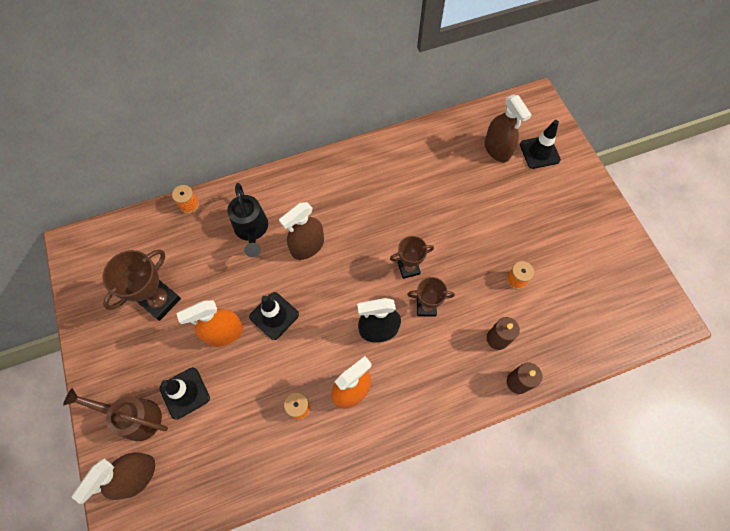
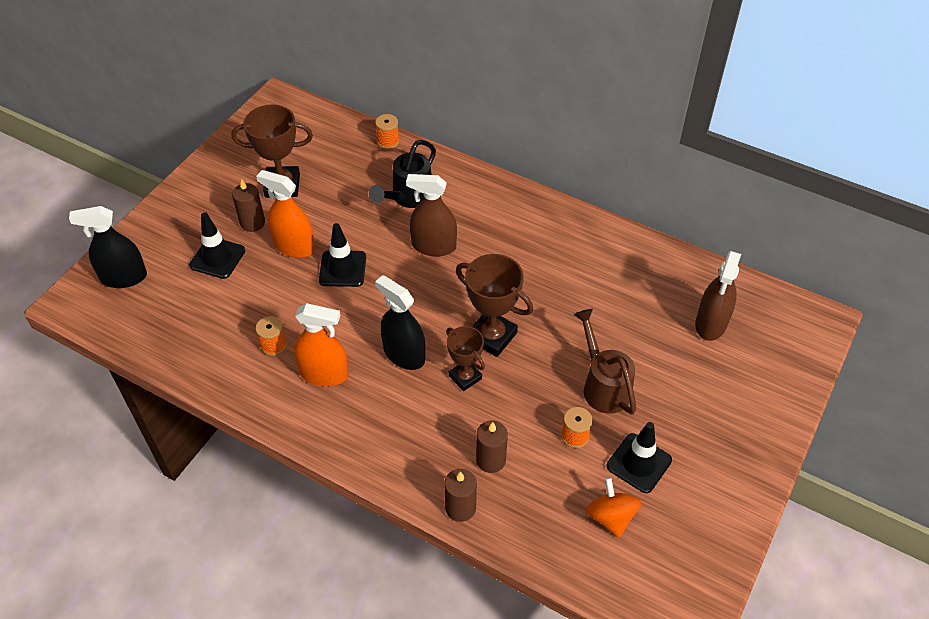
camera: 50 degrees right, 15 degrees down
brown watering can [63,388,168,441] -> brown watering can moved to [574,309,636,415]
brown spray bottle [72,452,155,504] -> black spray bottle [69,206,147,288]
brown trophy [390,236,434,279] -> brown trophy [456,254,533,357], size x1.57
black traffic cone [520,120,561,169] -> black traffic cone moved to [607,422,672,493]
none -> brown candle [232,179,265,232]
none -> orange spinning top [586,477,641,538]

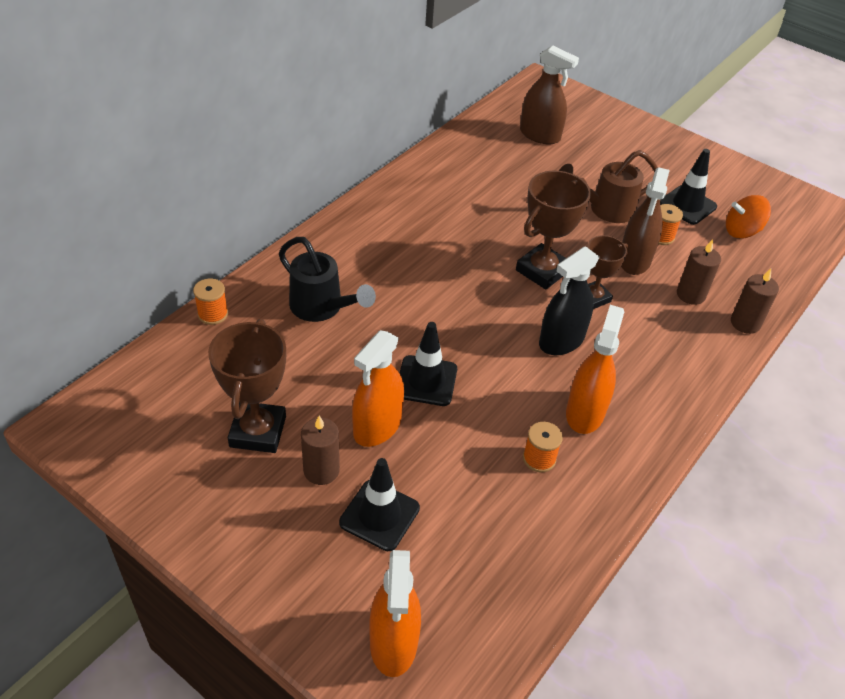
camera: 85 degrees left, 5 degrees down
black spray bottle [69,206,147,288] -> orange spray bottle [369,550,421,677]
brown spray bottle [406,174,457,257] -> brown spray bottle moved to [621,167,670,275]

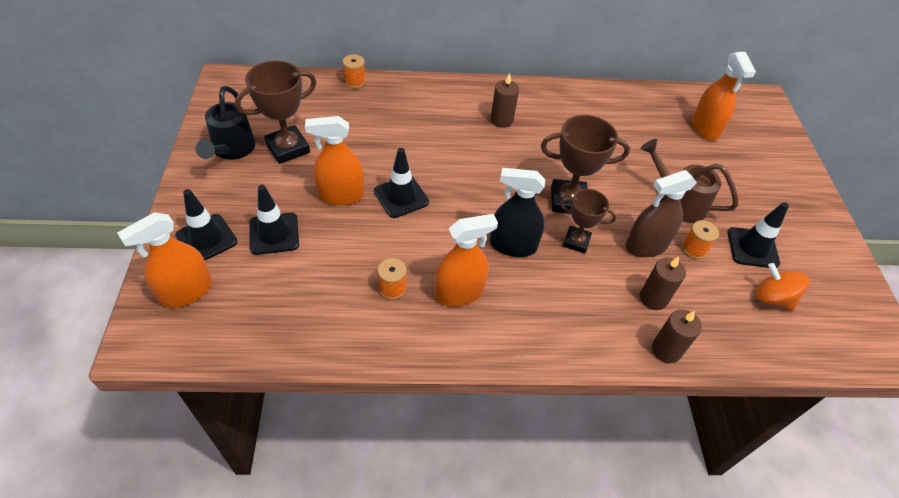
camera: 50 degrees right, 5 degrees up
black watering can [279,237,376,322] -> black watering can moved to [195,86,256,160]
brown candle [301,416,340,485] -> brown candle moved to [491,73,519,128]
brown spray bottle [520,46,579,144] -> orange spray bottle [692,52,756,141]
none -> black traffic cone [175,189,237,260]

